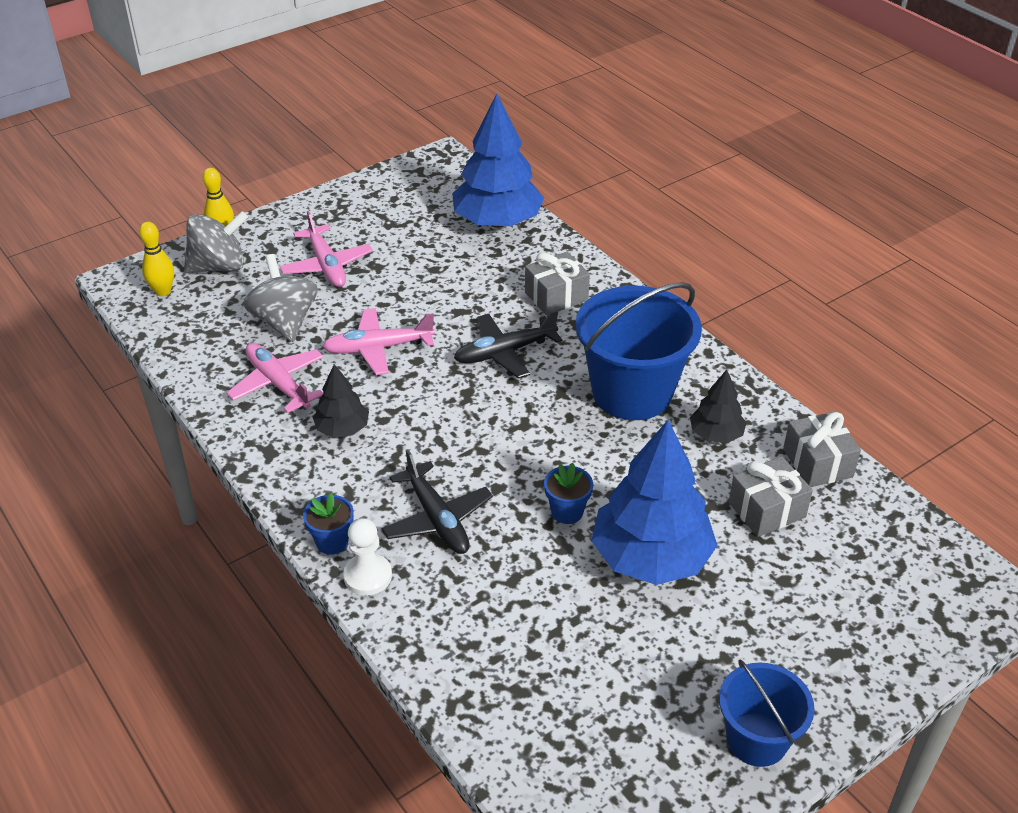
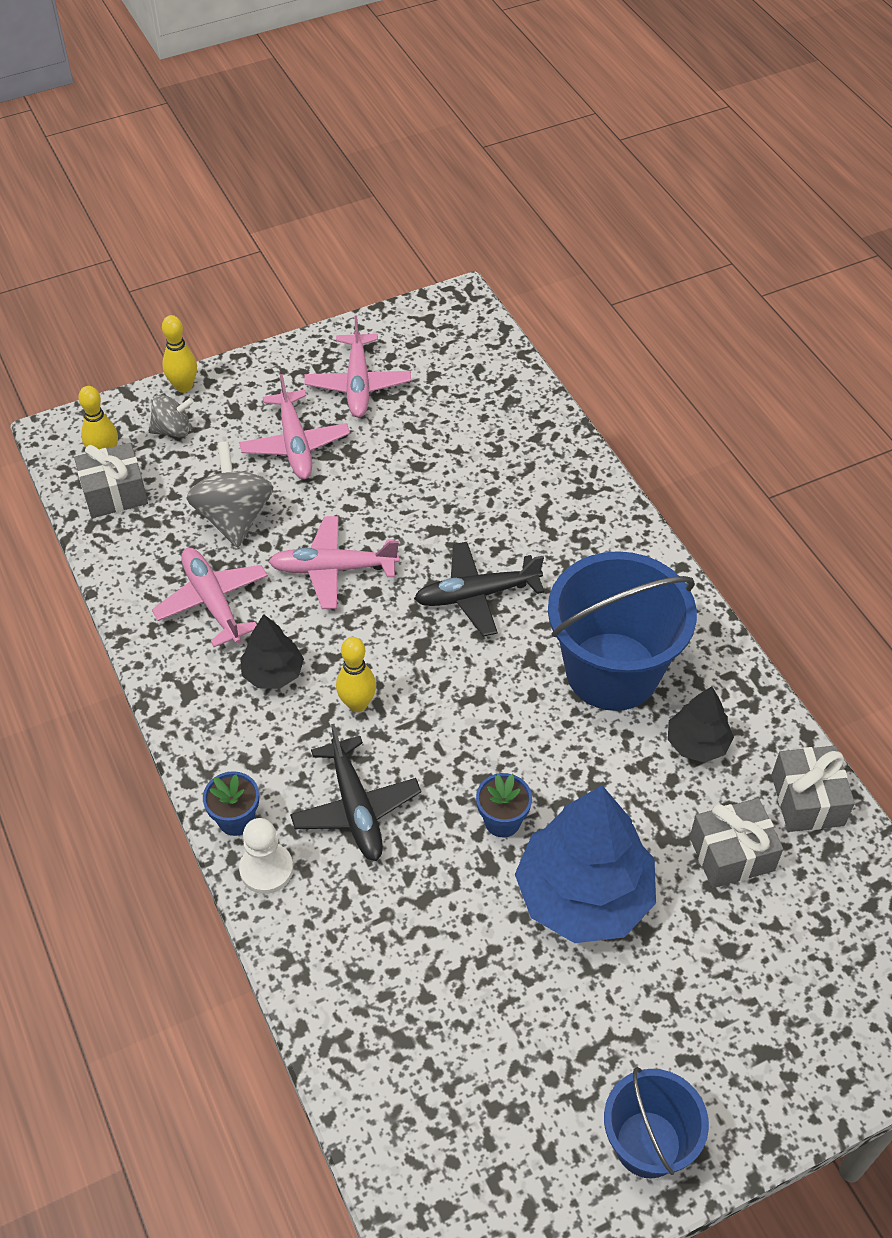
camera: 10 degrees right, 10 degrees up
grey spinning top [184,211,248,273] -> grey spinning top [149,395,194,437], size x0.59
blue tree [452,93,544,228] -> none
grey gift [525,252,590,316] -> grey gift moved to [74,443,148,518]
none -> pink plane [304,316,411,417]
none -> yellow bowling pin [336,637,376,712]

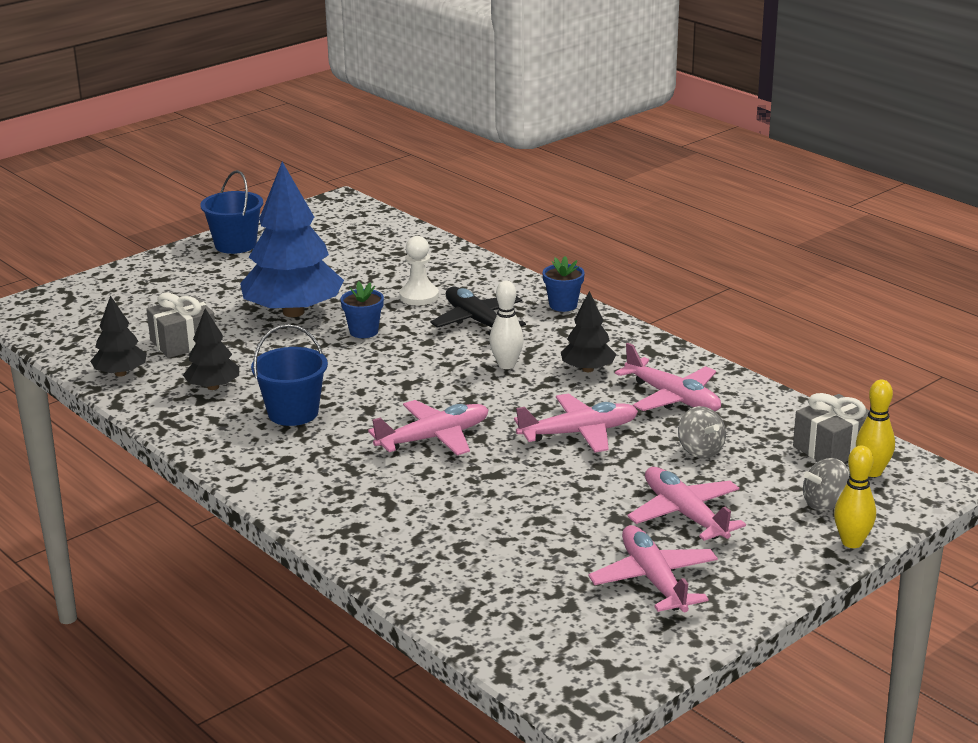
camera: 165 degrees right, 25 degrees down
grey spinning top [186,442,273,548] -> grey spinning top [678,406,726,459], size x0.59
white pawn [239,818,293,894] -> white pawn moved to [399,236,439,305]
yellow bowling pin [336,637,376,712] -> white bowling pin [489,281,524,369]
black plane [414,542,544,637] -> pink plane [368,400,488,455]
blue bucket [548,551,697,711] -> blue bucket [251,324,328,426], size x0.58
grey gift [771,746,855,832] -> black tree [90,295,147,377]

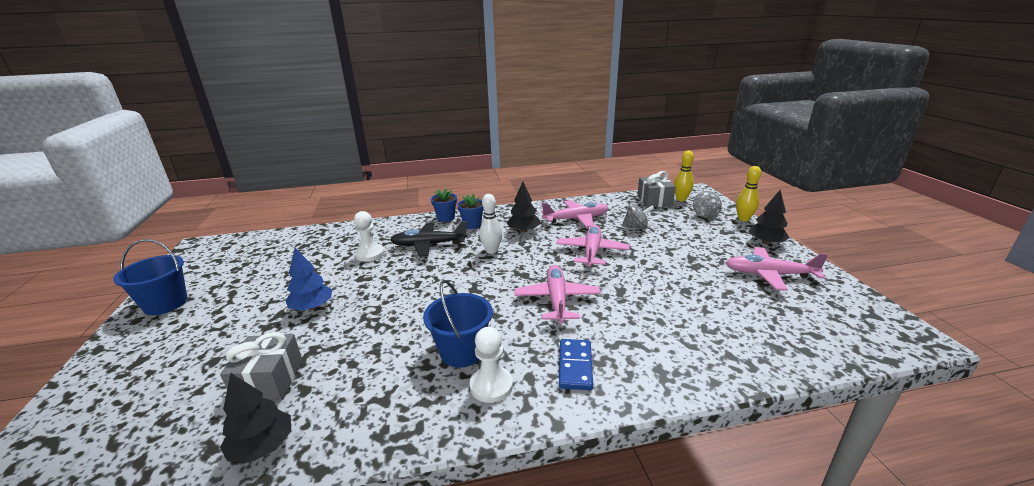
camera: 60 degrees left, 0 degrees up
black tree [183,309,239,390] -> black tree moved to [749,190,790,245]
blue tree [240,162,344,317] -> blue tree [285,248,333,311], size x0.50
blue flower pot [340,281,384,338] -> blue flower pot moved to [457,194,484,229]
pink plane [627,467,746,541] -> none
none -> white pawn [470,327,513,403]
none -> blue domino [559,339,593,390]

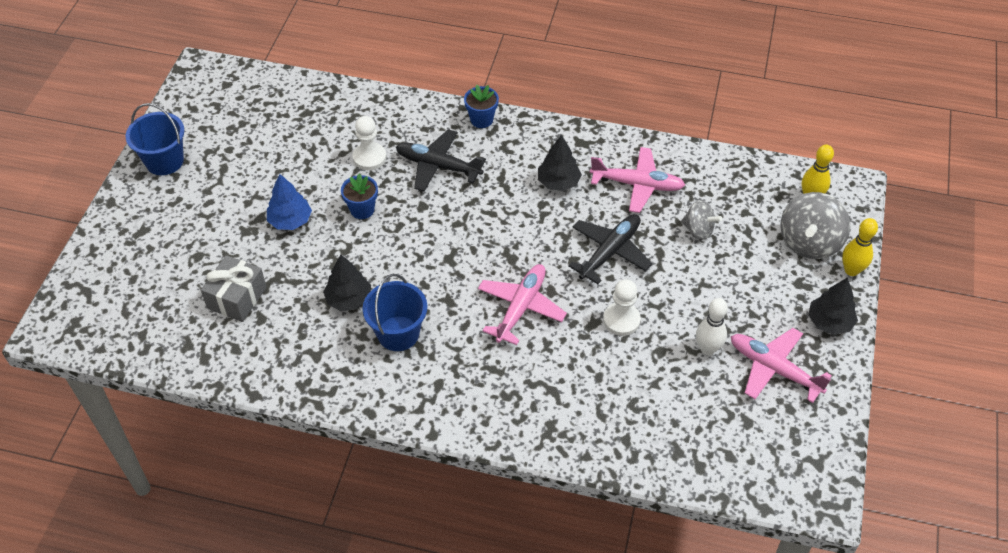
camera: 25 degrees right, 25 degrees up
black tree [220,373,291,463] -> black tree moved to [323,254,371,311]
blue flower pot [457,194,484,229] -> blue flower pot moved to [341,173,378,219]
white pawn [470,327,513,403] -> white pawn moved to [603,279,641,336]
white bowling pin [479,194,502,254] -> white bowling pin moved to [696,298,728,355]
pink plane [556,225,630,267] -> black plane [568,214,652,284]
blue domino [559,339,593,390] -> none
grey gift [637,171,676,208] -> none
grey spinning top [693,191,722,219] -> grey spinning top [781,192,850,259], size x1.68

